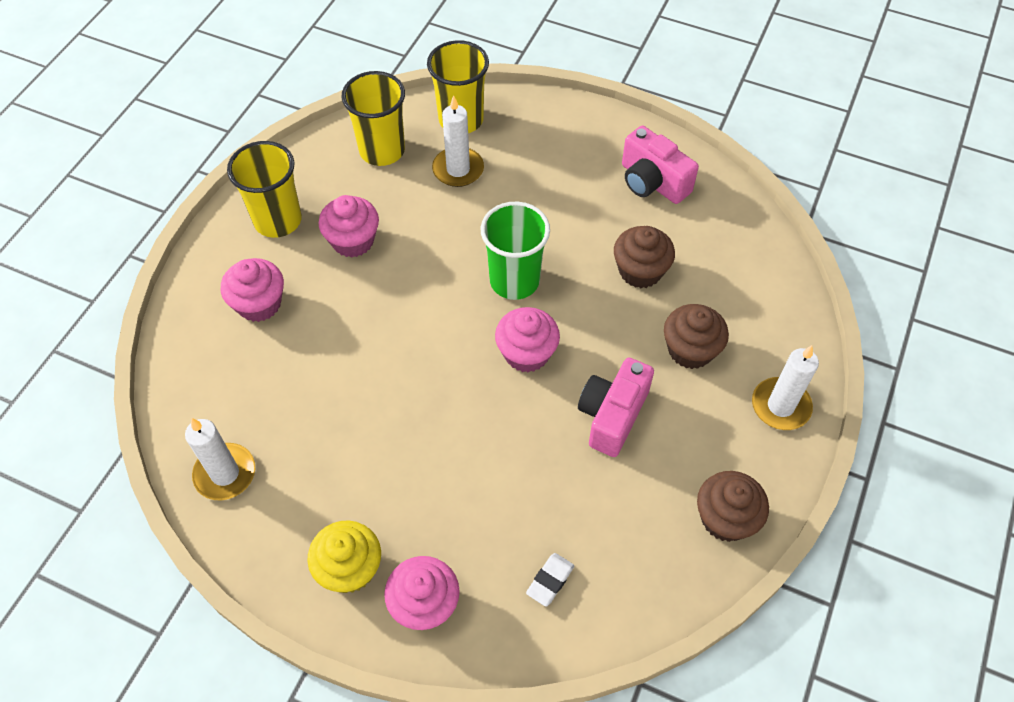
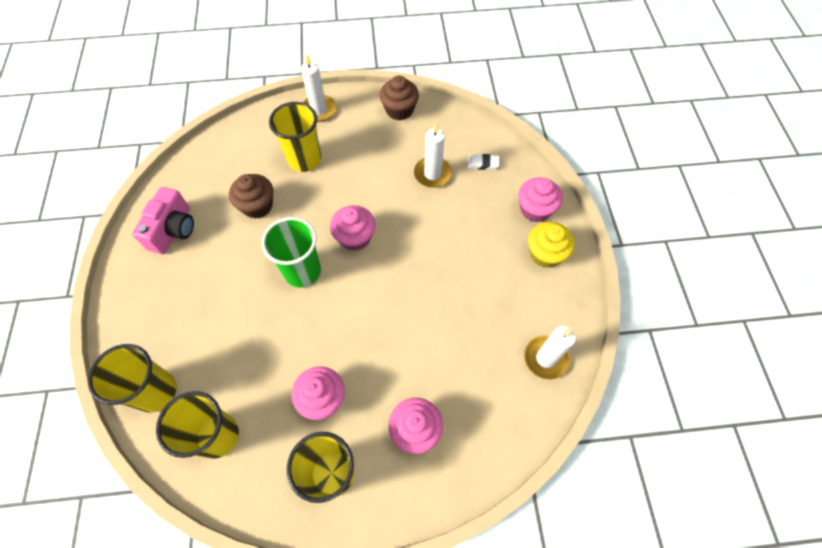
camera: 120 degrees left, 5 degrees up
white candle [432,95,484,187] -> white candle moved to [414,123,452,188]
pink camera [578,358,654,457] -> none
brown cupcake [664,304,729,369] -> yellow cup [269,102,321,172]

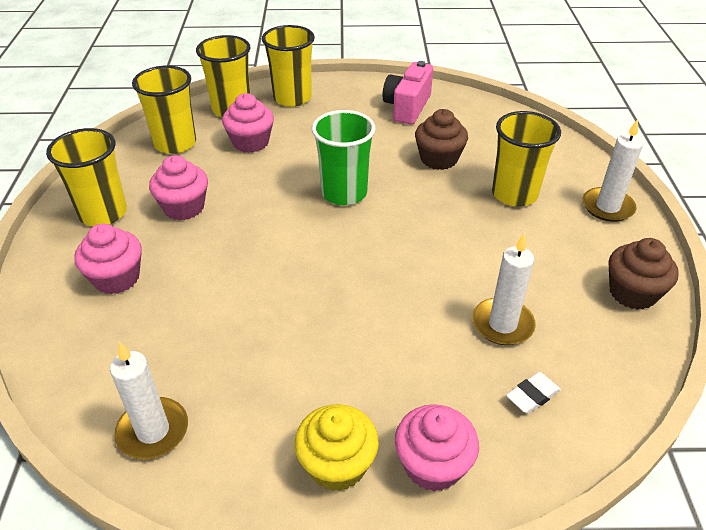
camera: 95 degrees right, 20 degrees down
pink camera [132,187,194,254] -> pink camera turned 90 degrees clockwise [383,61,433,124]
pink cupcake [330,205,376,251] -> pink cupcake moved to [222,93,274,153]
white eraser [467,154,499,170] -> white eraser turned 45 degrees clockwise [506,372,561,414]
none -> yellow cup [262,25,315,107]

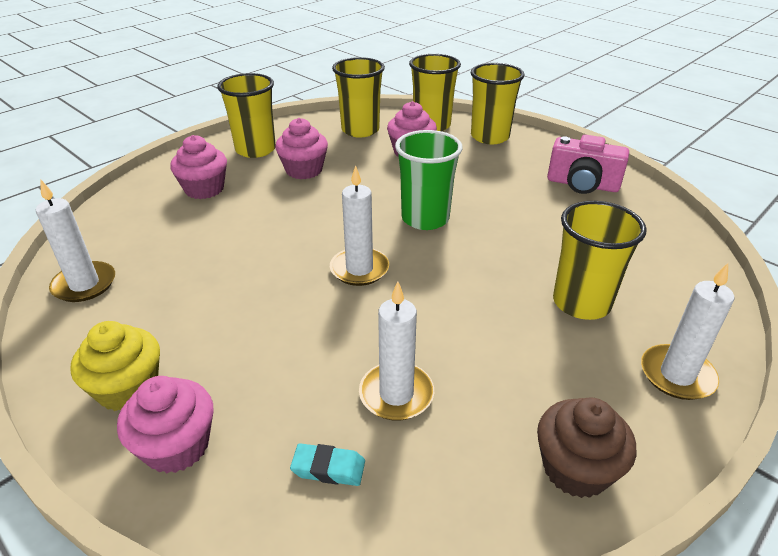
camera: 45 degrees right, 5 degrees down
pink camera [383,61,433,124] -> pink camera turned 135 degrees counterclockwise [547,135,629,194]
brown cupcake [415,109,468,170] -> none
white eraser [506,372,561,414] -> turquoise eraser [290,443,365,486]
none -> white candle [330,165,389,286]

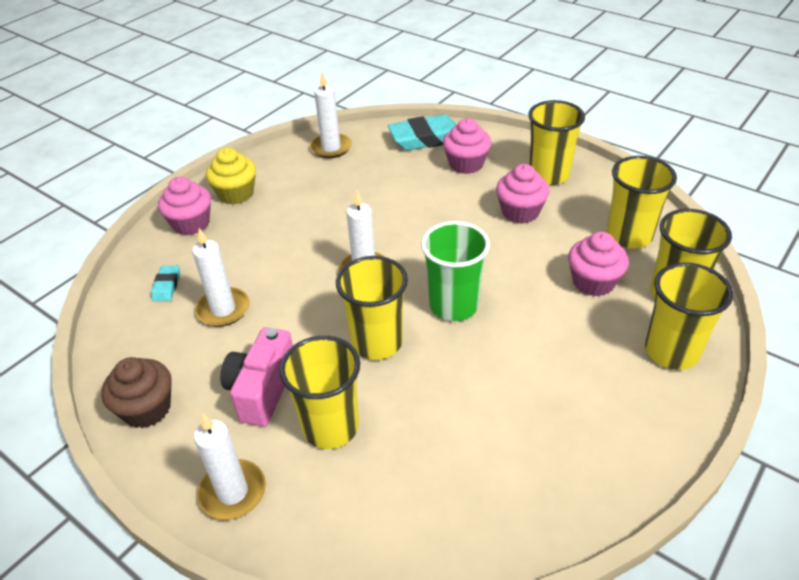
camera: 85 degrees right, 5 degrees up
pink camera [547,135,629,194] -> pink camera moved to [220,327,293,426]
none -> yellow cup [336,256,408,360]
none -> turquoise eraser [388,114,456,150]

